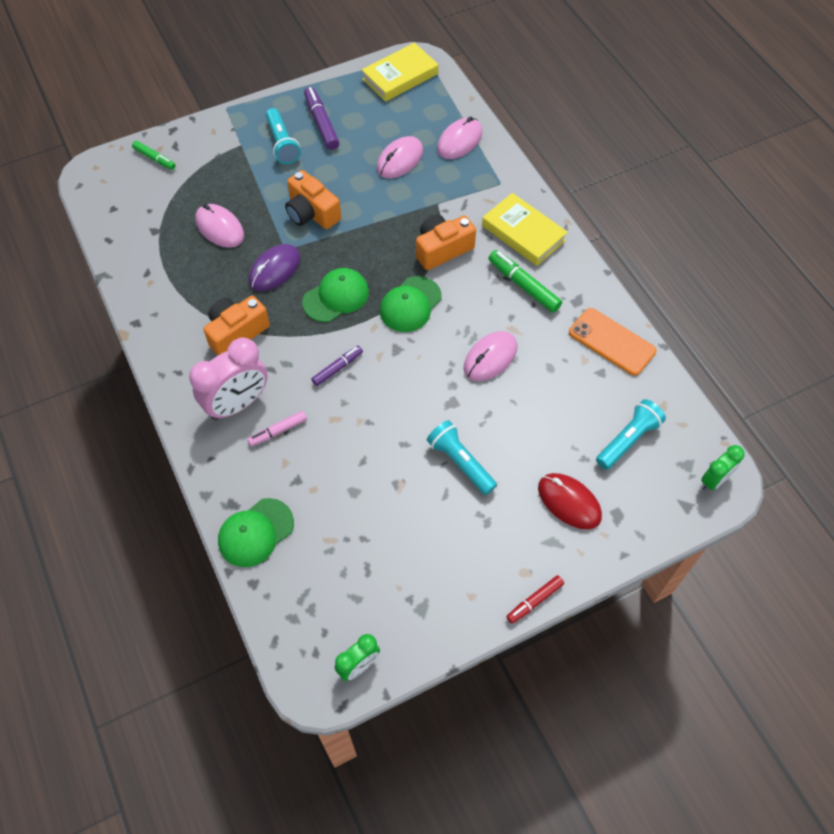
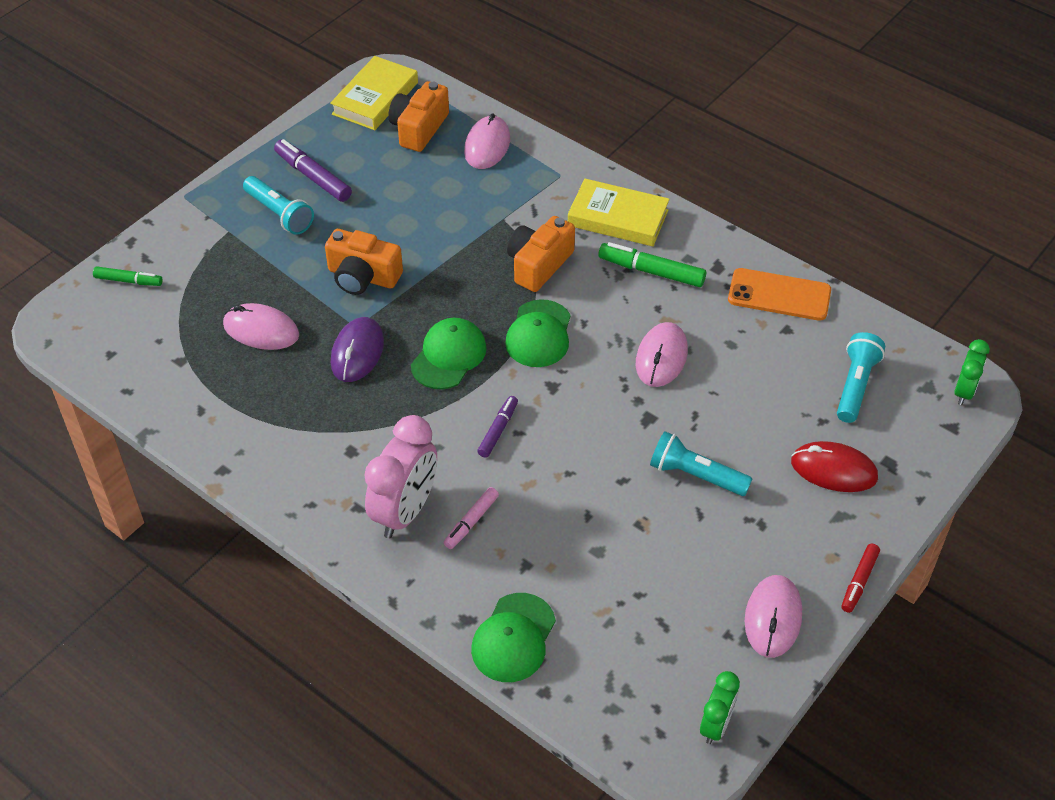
camera: 25 degrees left, 10 degrees down
orange camera [203,296,270,355] -> orange camera moved to [388,81,449,152]
pink mouse [377,136,423,178] -> pink mouse moved to [745,575,802,658]

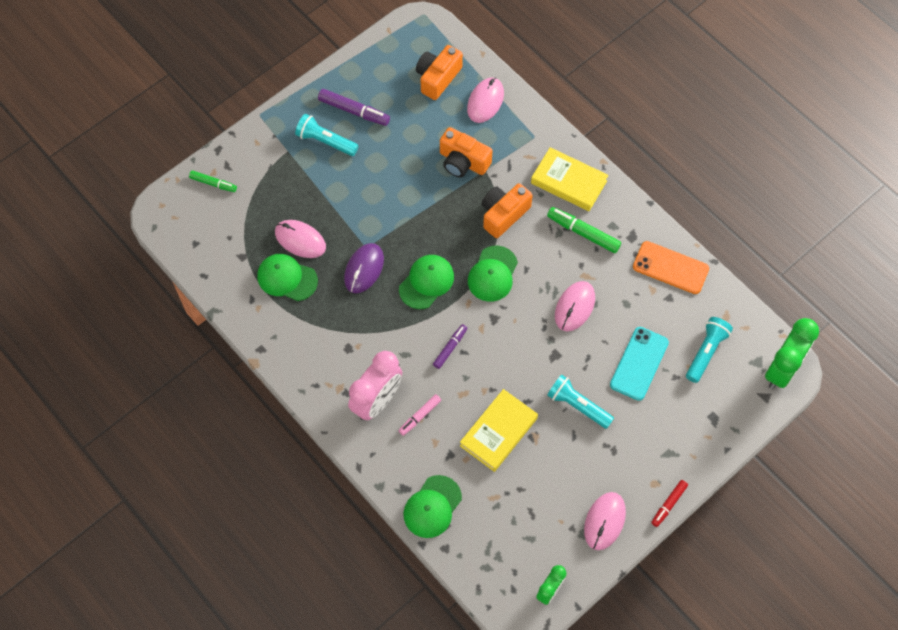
camera: 10 degrees right, 15 degrees up
turquoise flashlight [243,176,314,235] -> turquoise flashlight turned 150 degrees clockwise [295,114,358,156]
purple marker [274,139,352,202] -> purple marker turned 150 degrees clockwise [318,89,390,126]
orange camera [325,229,403,295] -> orange camera moved to [440,127,492,178]
yellow book [330,56,418,130] -> yellow book moved to [460,389,538,472]
red mouse [791,441,878,492] -> none
green clock [954,339,990,405] -> green clock [765,318,819,389], size x1.78
none -> green cap [257,254,318,301]
none -> turquoise phone [610,327,669,401]

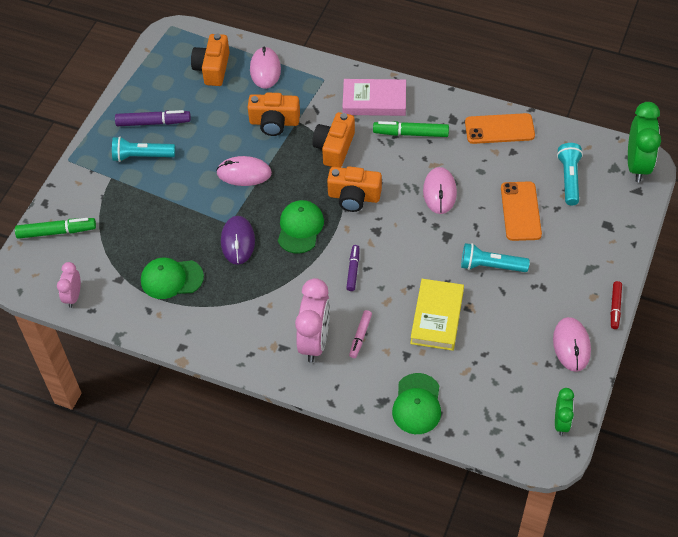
camera: 25 degrees left, 10 degrees down
green marker [189,171,237,192] -> green marker [15,218,96,239], size x1.57
pink mouse [275,220,326,258] -> pink mouse moved to [216,156,272,186]
green cap [468,246,518,302] -> orange camera [327,167,382,212]
yellow book [531,147,608,211] -> pink book [342,79,406,116]
turquoise phone [610,327,669,401] -> orange phone [501,182,542,241]
none -> pink clock [57,262,81,308]

